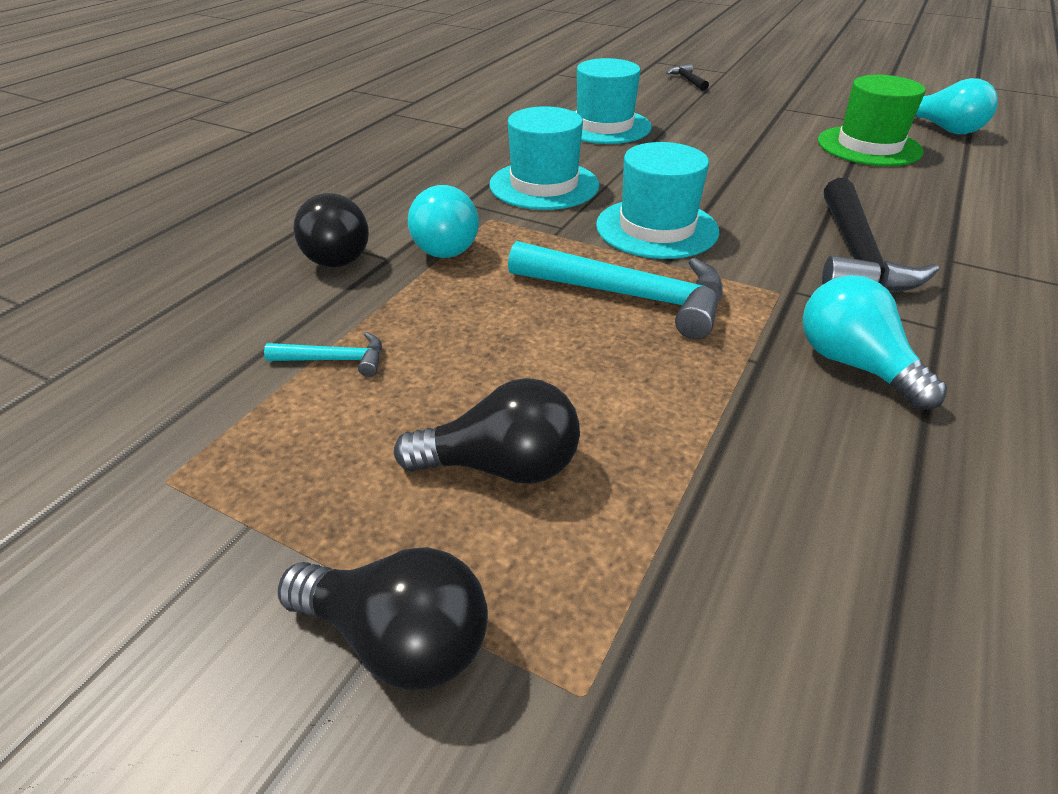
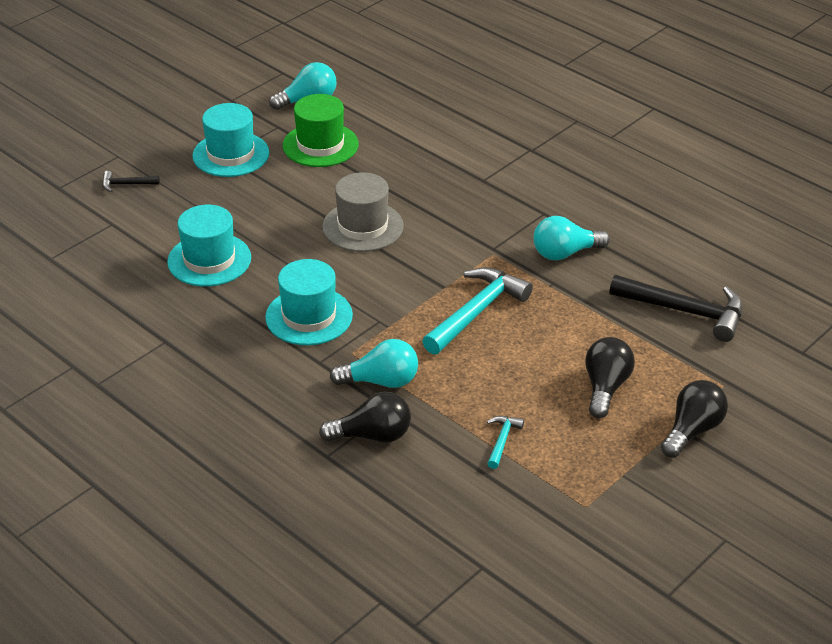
camera: 75 degrees left, 0 degrees up
turquoise hat [596,142,719,259] -> turquoise hat moved to [192,103,269,177]
black hammer [822,178,939,292] -> black hammer moved to [609,275,743,342]
none -> grey hat [322,172,404,252]

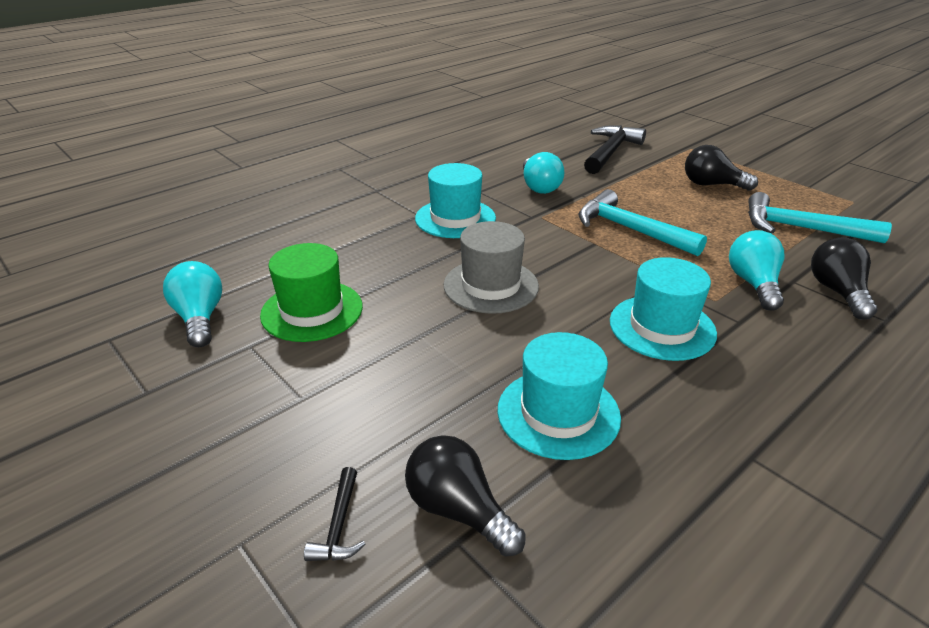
camera: 85 degrees left, 5 degrees down
turquoise hat [192,103,269,177] -> turquoise hat moved to [415,163,496,238]
turquoise hammer [487,416,524,469] -> turquoise hammer [748,192,892,243], size x2.12
black light bulb [661,380,728,458] -> black light bulb moved to [405,435,526,557]

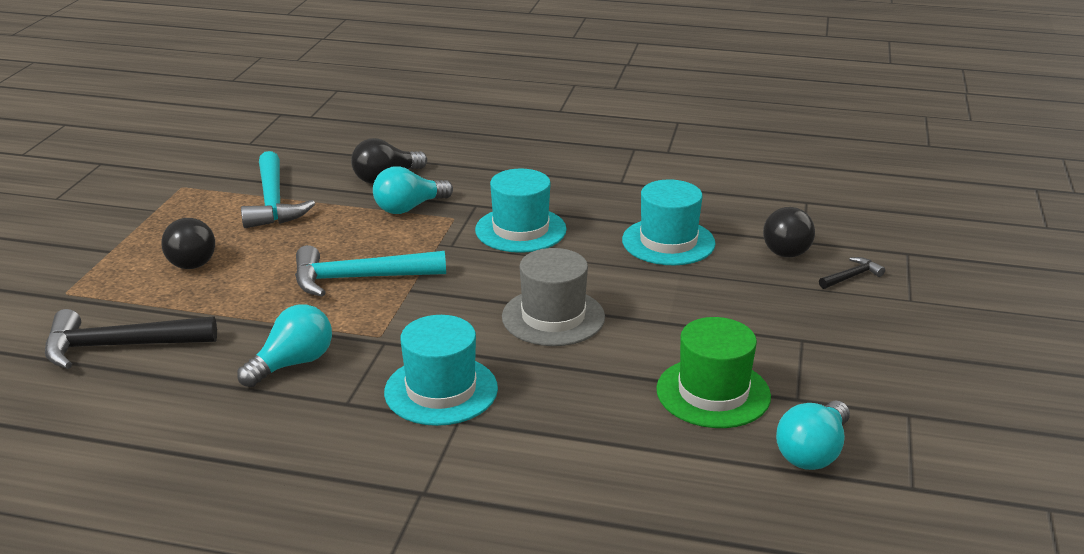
camera: 125 degrees left, 5 degrees down
turquoise hammer [578,189,707,256] -> turquoise hammer turned 75 degrees clockwise [295,245,446,297]

